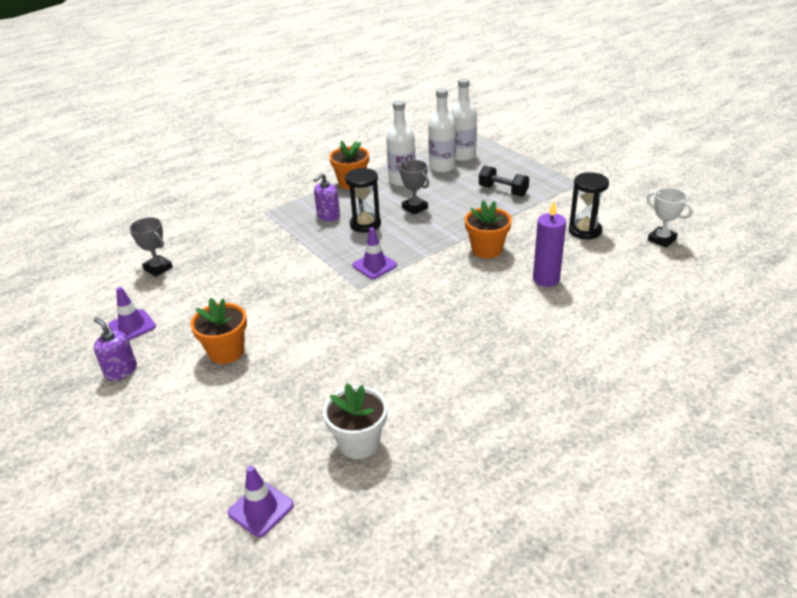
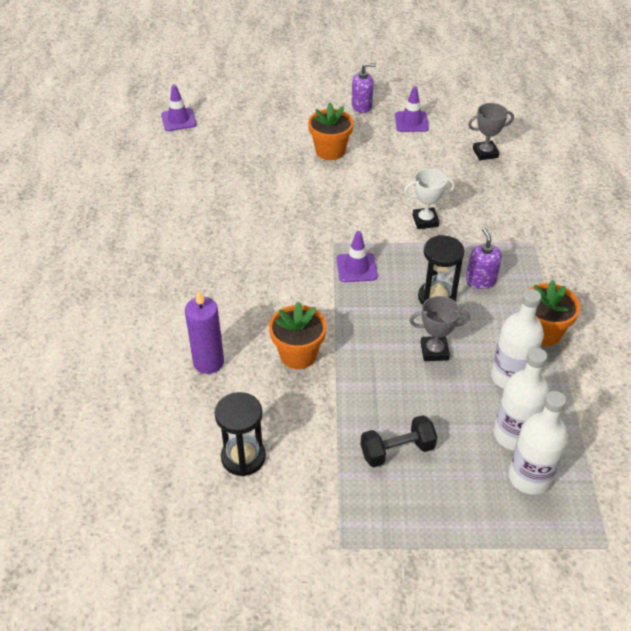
camera: 125 degrees right, 10 degrees up
white flower pot [323,383,387,459] -> none
white trophy [646,188,693,248] -> white trophy moved to [404,169,455,229]

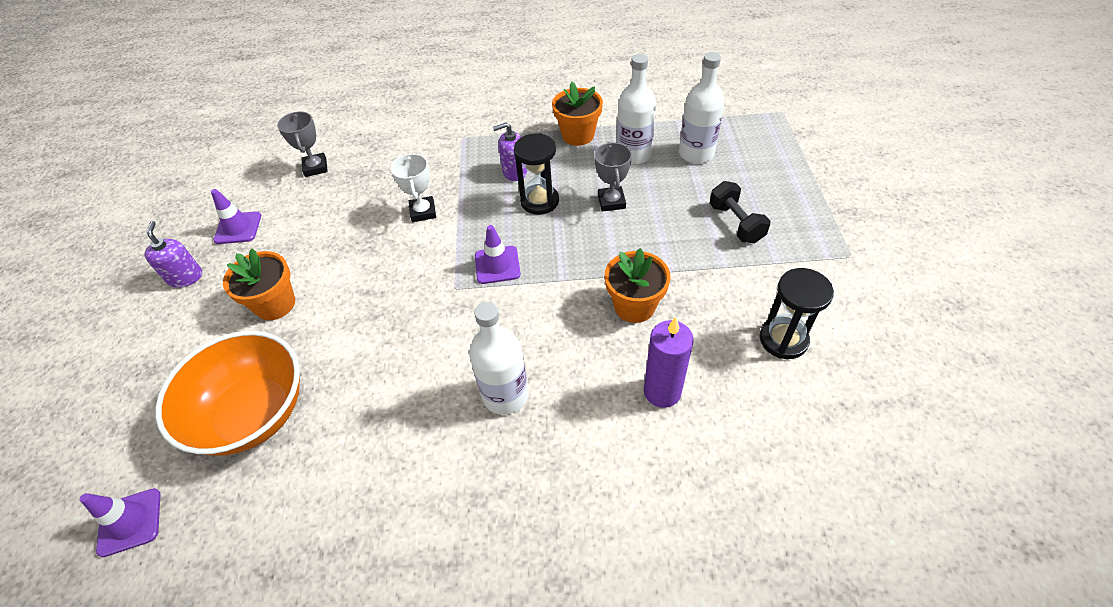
camera: 90 degrees left, 5 degrees up
white bottle [508,391,568,495] -> white bottle moved to [469,302,529,415]
none -> orange bowl [155,331,300,456]

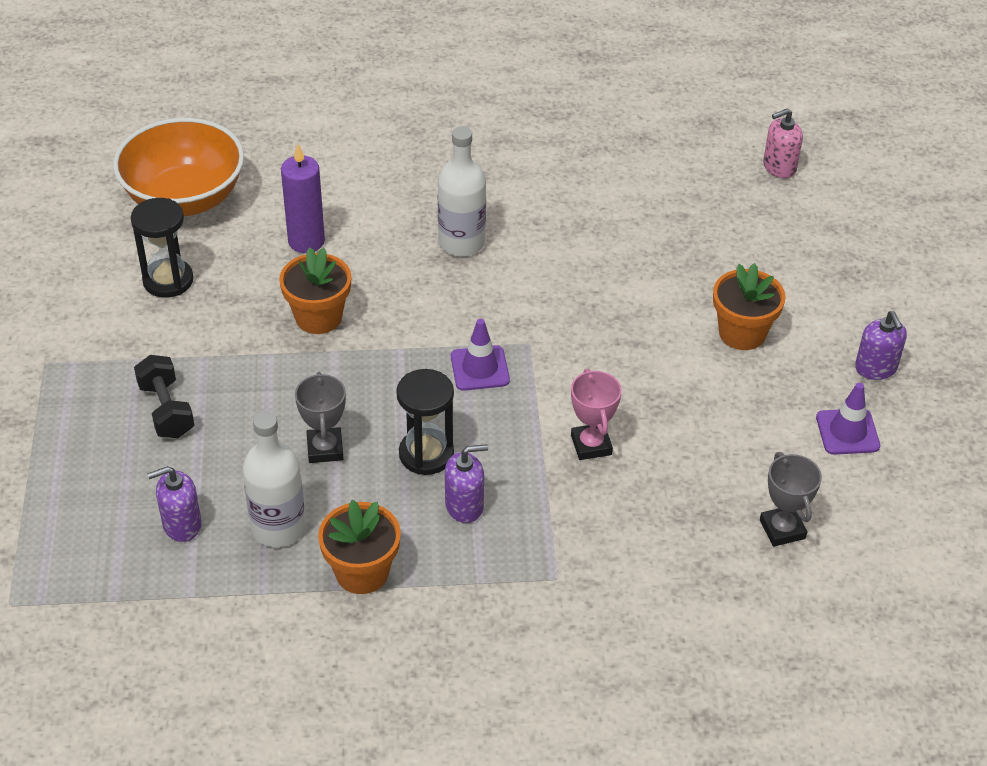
camera: 175 degrees right, 5 degrees down
purple traffic cone [80,488,161,557] -> pink soap dispenser [763,108,803,178]
orange bowl [155,331,300,456] -> orange bowl moved to [113,118,244,216]
white trophy [390,154,436,222] -> pink trophy [571,369,622,460]
white bottle [679,52,725,164] -> purple soap dispenser [147,466,202,542]

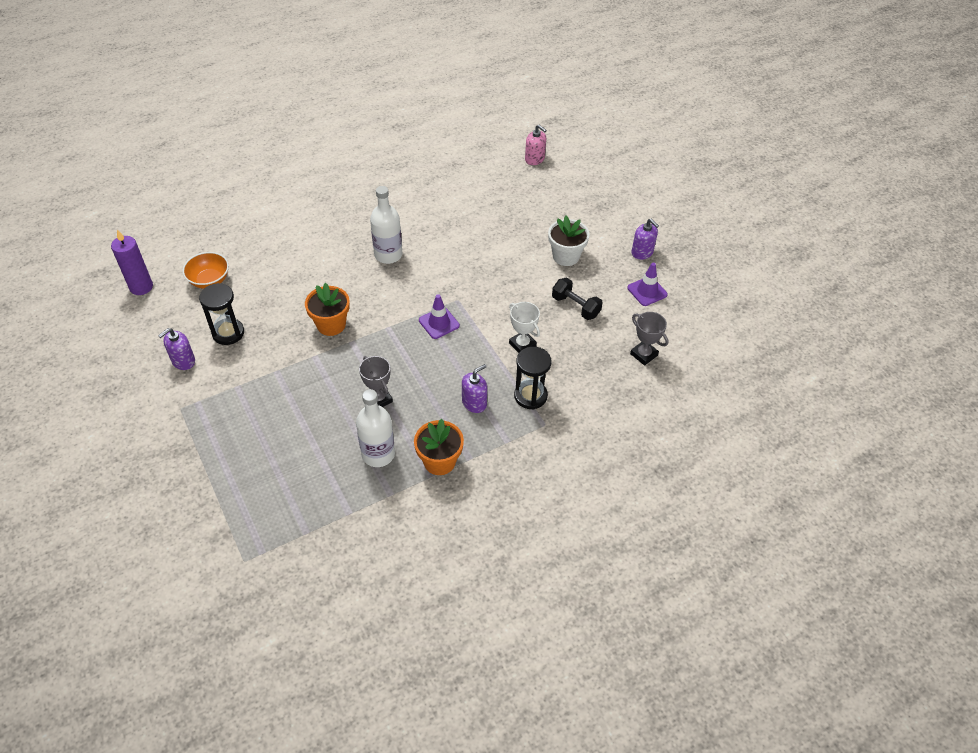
camera: 25 degrees left, 5 degrees up
orange bowl [113,118,244,216] -> orange bowl [182,252,229,289], size x0.56
black dumbbell [134,355,194,438] -> black dumbbell moved to [552,278,603,320]
purple soap dispenser [147,466,202,542] -> purple soap dispenser moved to [158,328,195,370]
purple candle [281,144,325,253] -> purple candle moved to [111,230,153,295]
black hourglass [396,369,454,475] -> black hourglass moved to [514,347,552,410]
pink trophy [571,369,622,460] -> white trophy [509,302,540,353]
orange flower pot [713,263,786,350] -> white flower pot [548,216,590,266]
pink soap dispenser [763,108,803,178] -> pink soap dispenser turned 90 degrees counterclockwise [525,125,547,165]

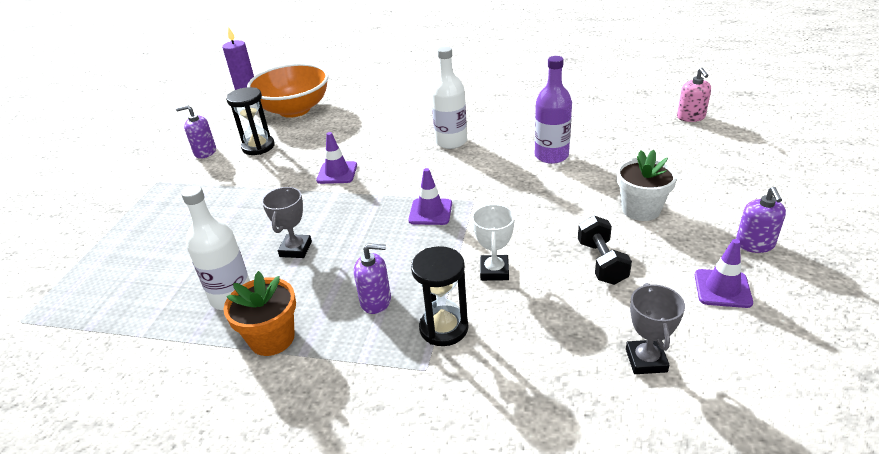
camera: 45 degrees right, 15 degrees down
orange bowl [182,252,229,289] -> orange bowl [247,63,329,118], size x1.80
orange flower pot [305,283,350,336] -> purple traffic cone [316,132,357,184]
none -> purple bottle [535,56,572,164]

